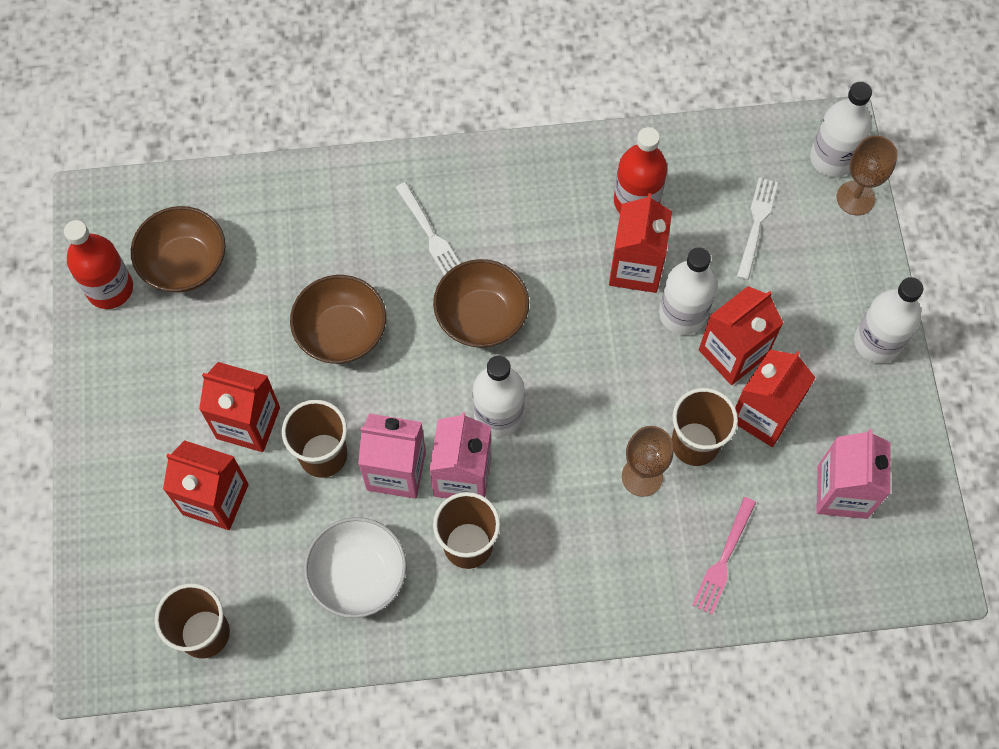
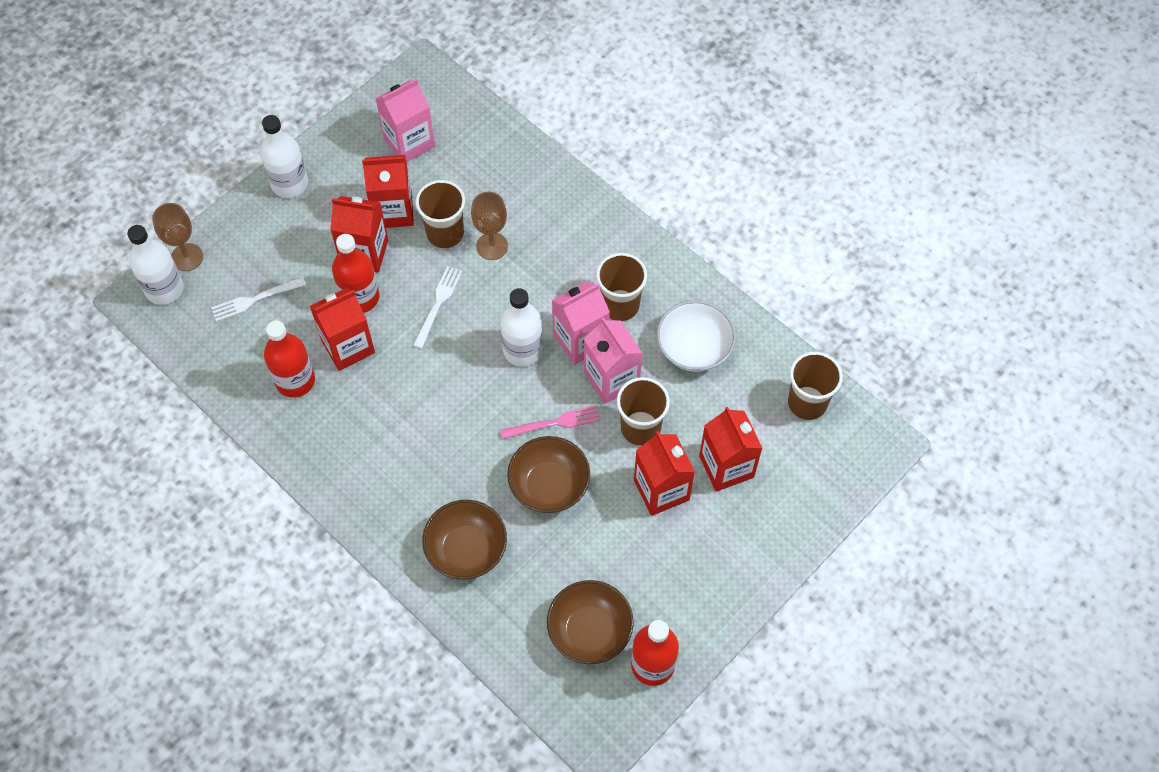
camera: 130 degrees left, 5 degrees down
white fork [396,182,460,275] -> white fork moved to [413,266,462,349]
brown bowl [433,259,529,348] -> brown bowl moved to [422,500,507,580]
white bottle [659,247,717,335] -> red bottle [332,234,379,313]
pink fork [692,497,756,615] -> pink fork moved to [500,405,600,440]

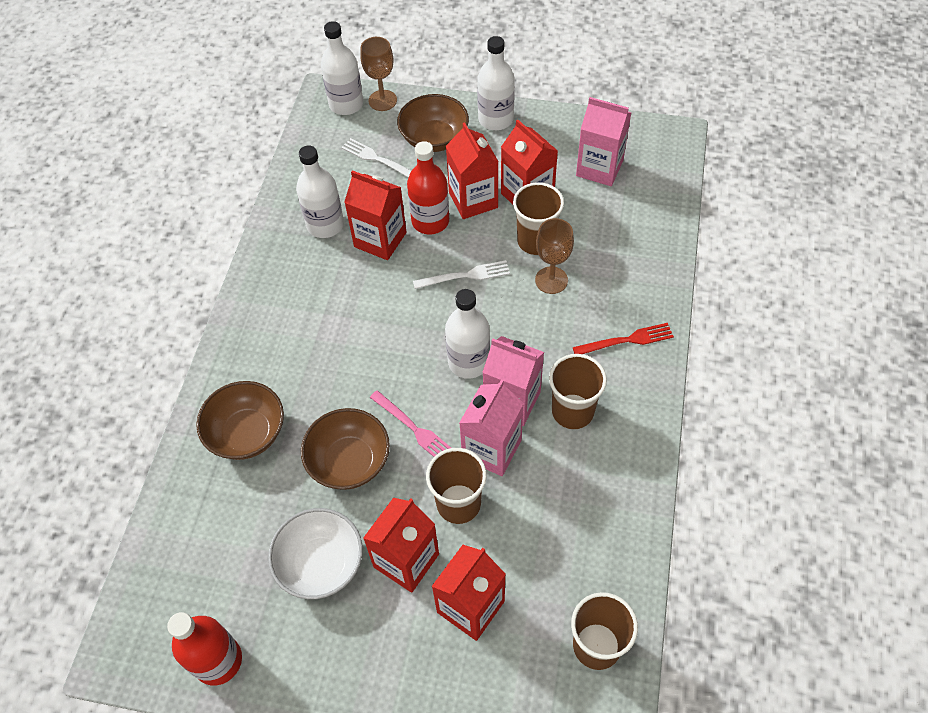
camera: 60 degrees right, 5 degrees down
red bottle [264,321,315,398] -> white bottle [296,146,344,238]
brown bowl [547,580,634,664] -> brown bowl moved to [397,94,469,152]
white bowl [657,300,736,372] -> white bowl moved to [268,508,363,599]
none -> red fork [573,323,674,354]

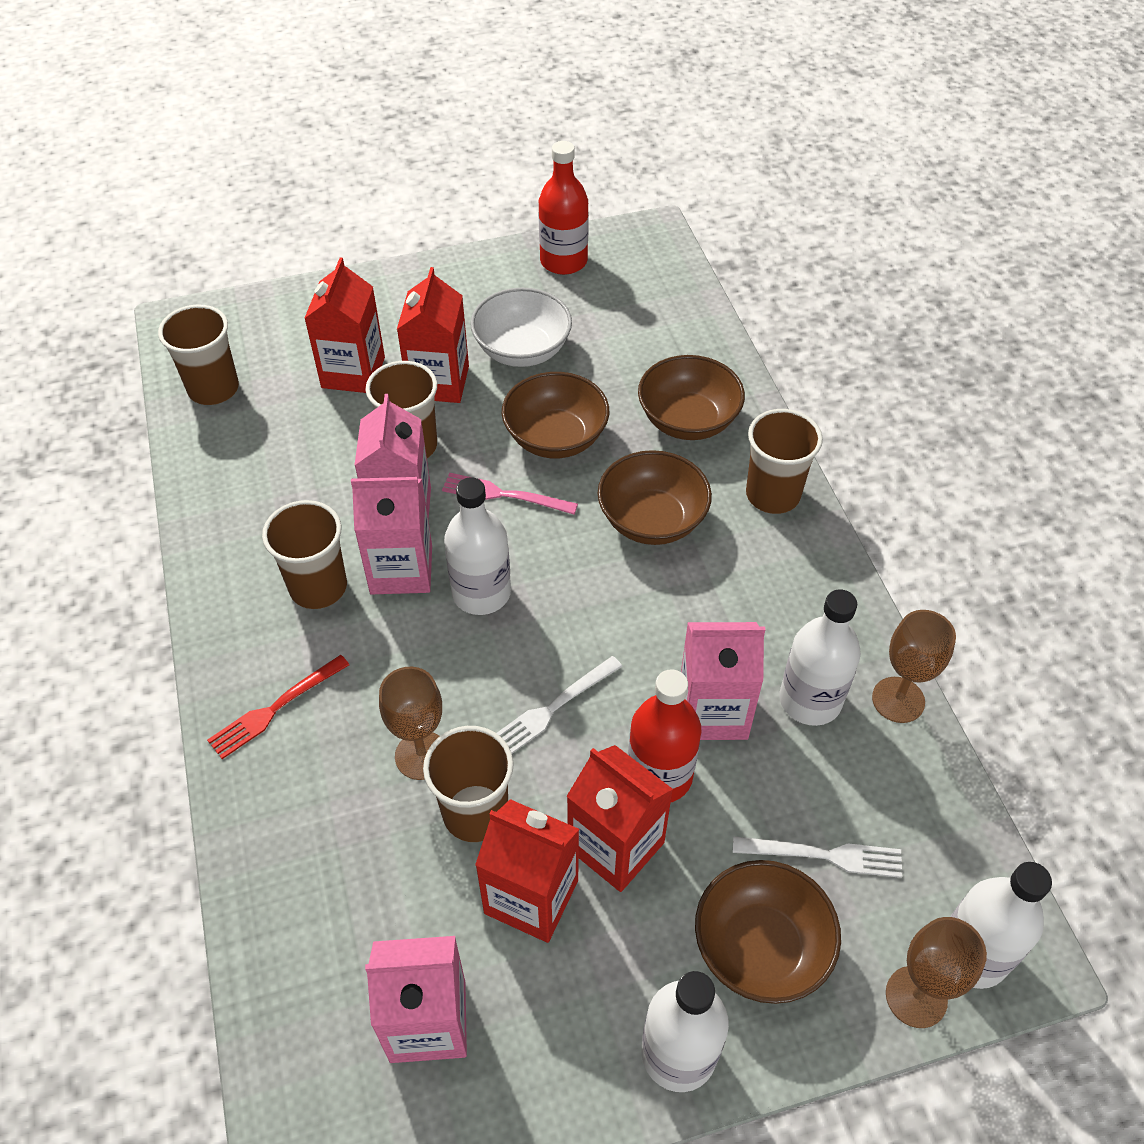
camera: 150 degrees right, 5 degrees down
red carton [344,170,407,260] -> pink carton [681,622,765,740]
none -> brown bowl [598,450,712,545]
none -> brown cup [746,409,823,514]
none -> brown goblet [872,610,956,723]

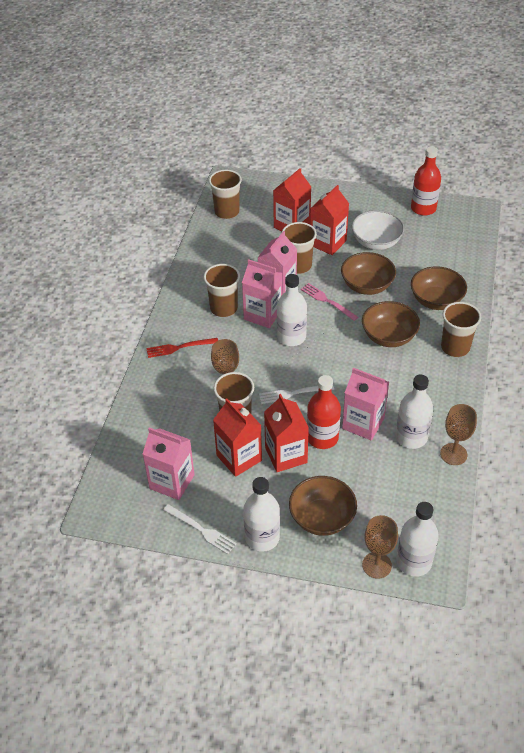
camera: 30 degrees right, 5 degrees down
white fork [733,836,902,878] -> white fork moved to [163,504,237,554]

